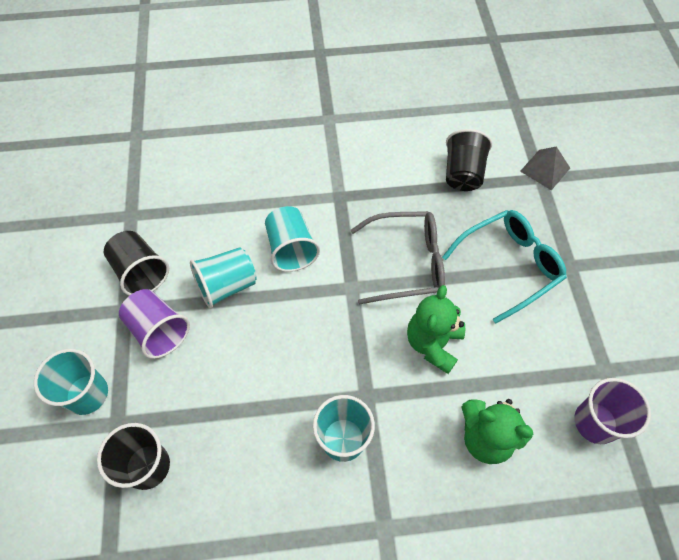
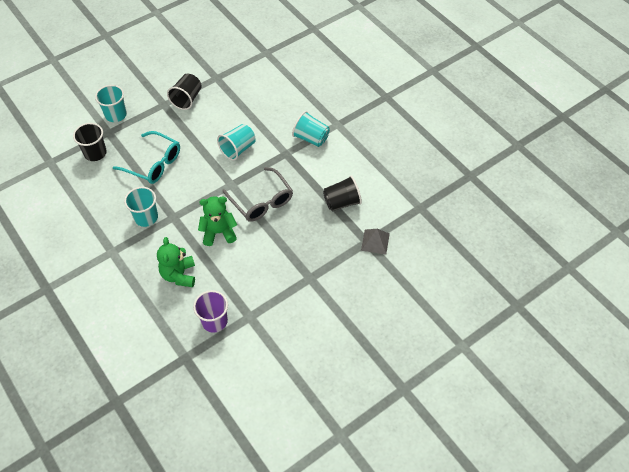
camera: 60 degrees right, 5 degrees down
purple cup [119,289,190,359] -> none
turquoise cup [190,247,257,309] -> turquoise cup moved to [292,111,330,147]
turquoise glasses [442,210,567,324] -> turquoise glasses moved to [113,131,180,184]

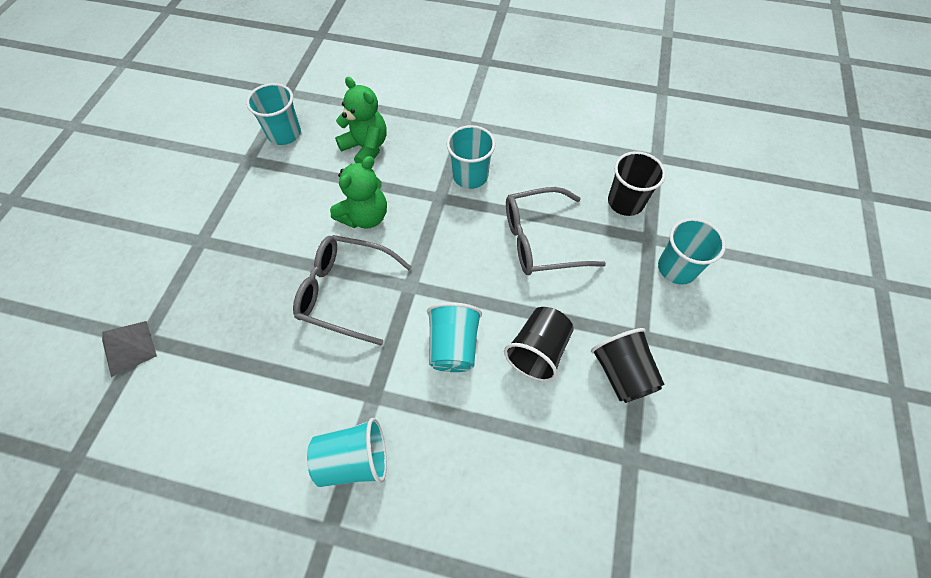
camera: 140 degrees right, 5 degrees up
turquoise glasses [113,131,180,184] -> grey glasses [506,187,606,275]
purple cup [193,290,228,333] -> turquoise cup [246,83,301,145]
black cup [323,176,362,211] -> black cup moved to [504,307,573,382]

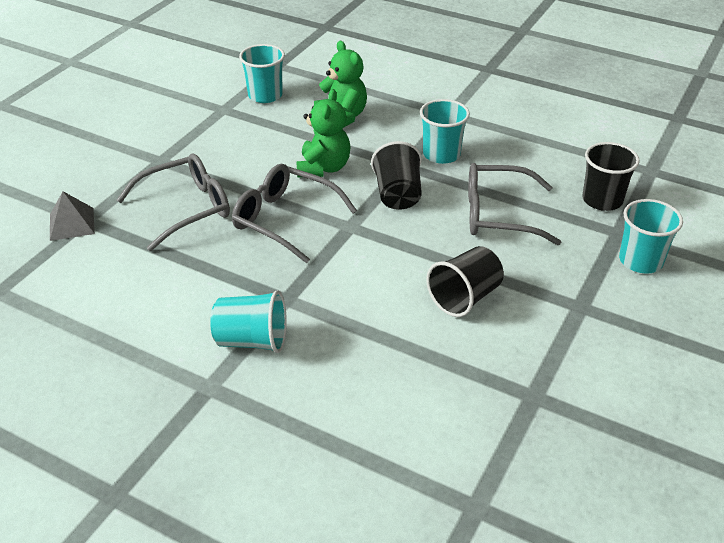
camera: 15 degrees right, 20 degrees down
green teddy bear [330,156,387,229] -> green teddy bear turned 45 degrees counterclockwise [296,89,350,177]
turquoise cup [427,302,482,372] -> none
black cup [591,328,665,403] -> black cup moved to [371,141,422,210]
none -> grey glasses [117,154,230,251]

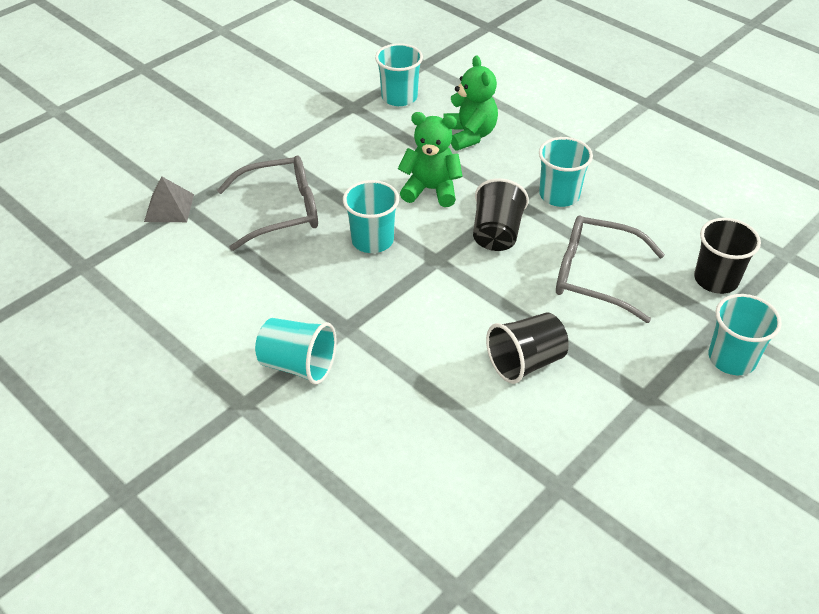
camera: 15 degrees right, 5 degrees up
grey glasses [232,164,357,263] -> turquoise cup [343,180,399,253]
green teddy bear [296,89,350,177] -> green teddy bear turned 105 degrees counterclockwise [398,112,463,207]

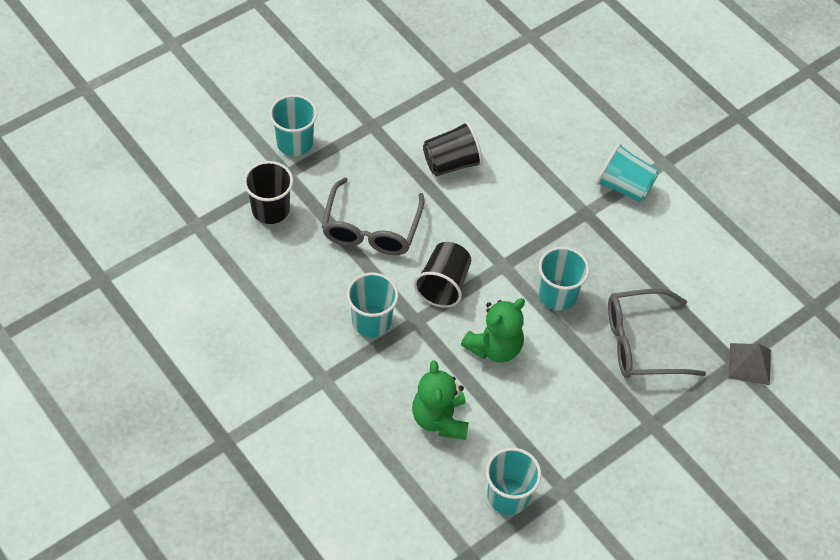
camera: 175 degrees left, 10 degrees up
green teddy bear [398,112,463,207] -> green teddy bear turned 60 degrees counterclockwise [461,298,525,363]
grey glasses [556,215,665,323] -> grey glasses turned 75 degrees clockwise [322,177,424,255]

